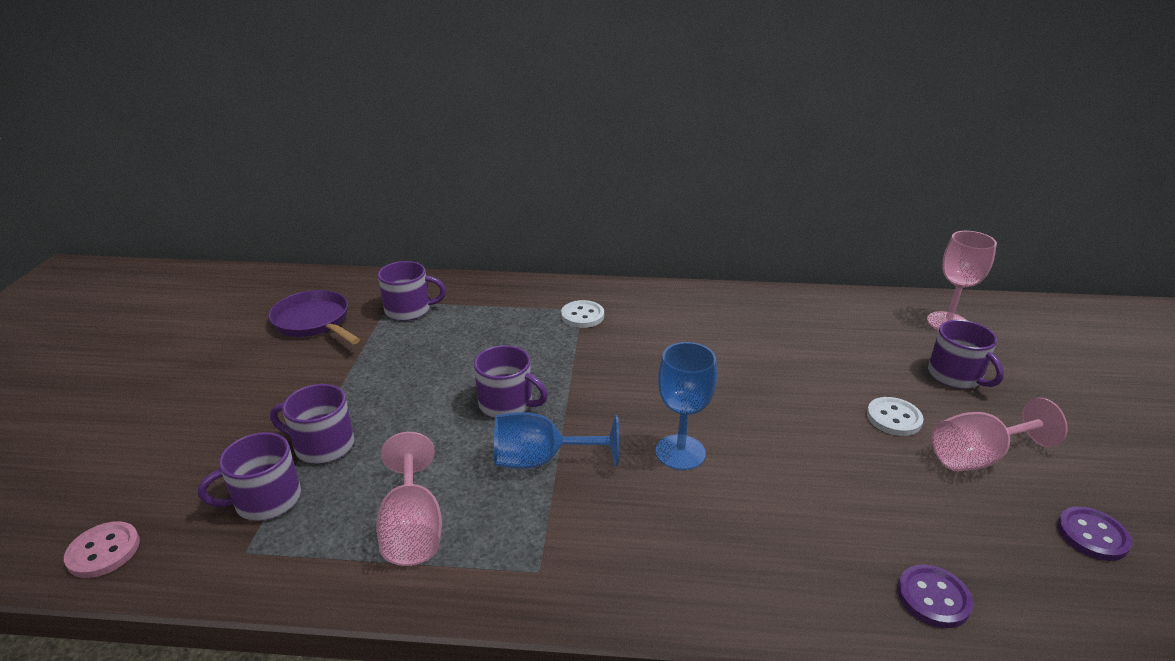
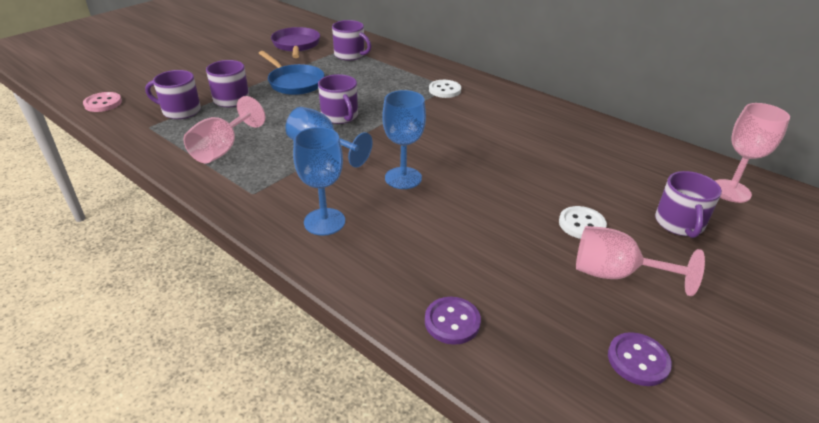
camera: 35 degrees right, 5 degrees up
none -> blue pan [259,51,324,95]
none -> blue goblet [293,127,345,236]

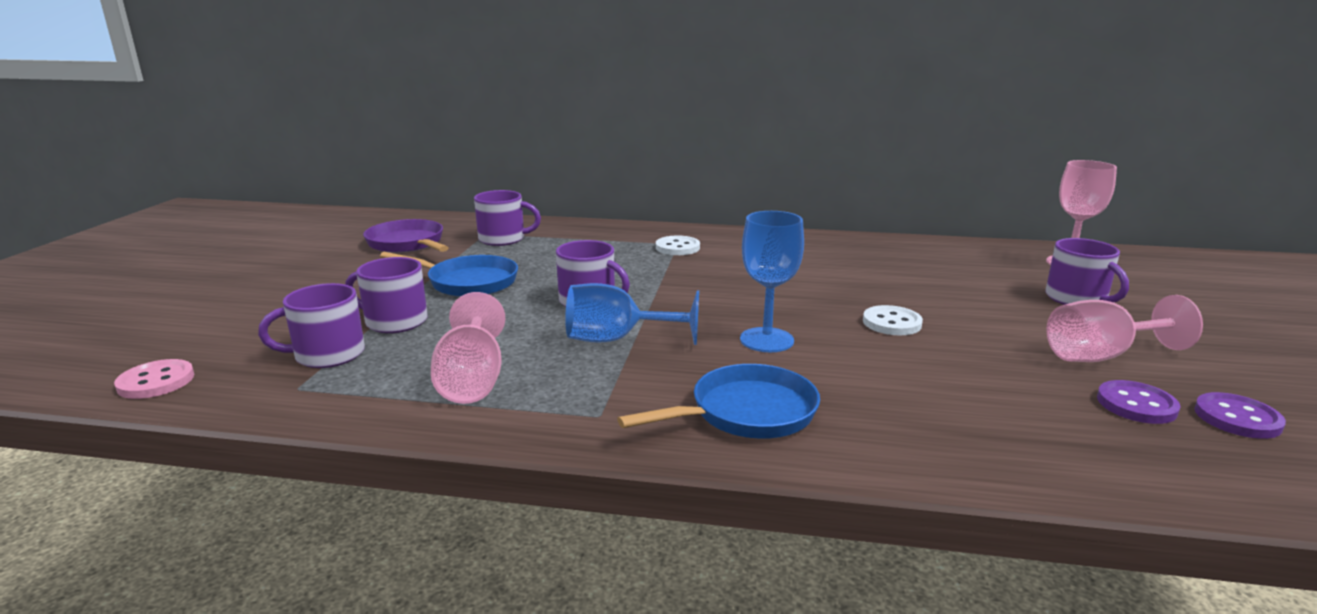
camera: 30 degrees left, 15 degrees down
blue goblet [293,127,345,236] -> blue pan [617,364,820,439]
purple button [425,297,481,345] -> purple button moved to [1097,380,1180,424]
white button [559,206,607,239] -> white button moved to [863,305,923,335]

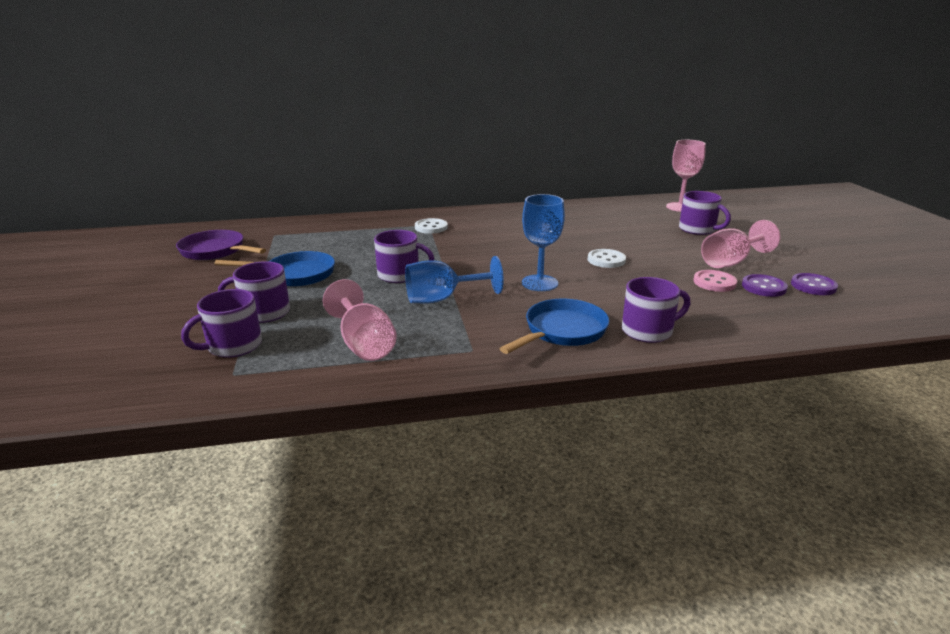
camera: 20 degrees left, 5 degrees up
pink button [114,359,194,399] -> pink button moved to [693,270,737,292]
purple mug [474,190,541,246] -> purple mug moved to [622,277,690,343]

